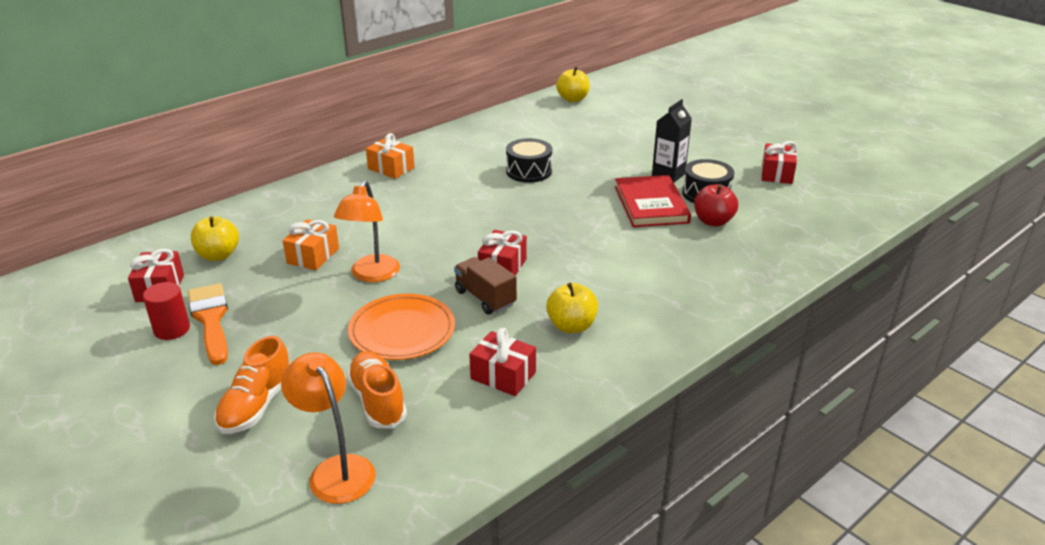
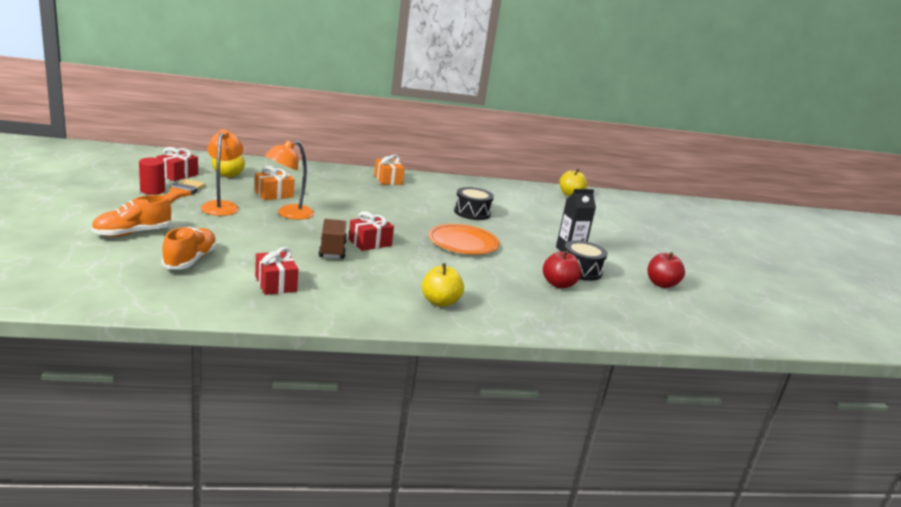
camera: 30 degrees right, 10 degrees down
orange lamp [281,352,376,504] -> orange lamp moved to [201,129,243,216]
orange plate [348,294,455,360] -> orange plate moved to [428,224,500,254]
yellow apple [546,283,598,333] -> yellow apple moved to [422,263,464,307]
red book [615,175,691,227] -> none
red gift [762,141,797,184] -> red apple [648,252,685,288]

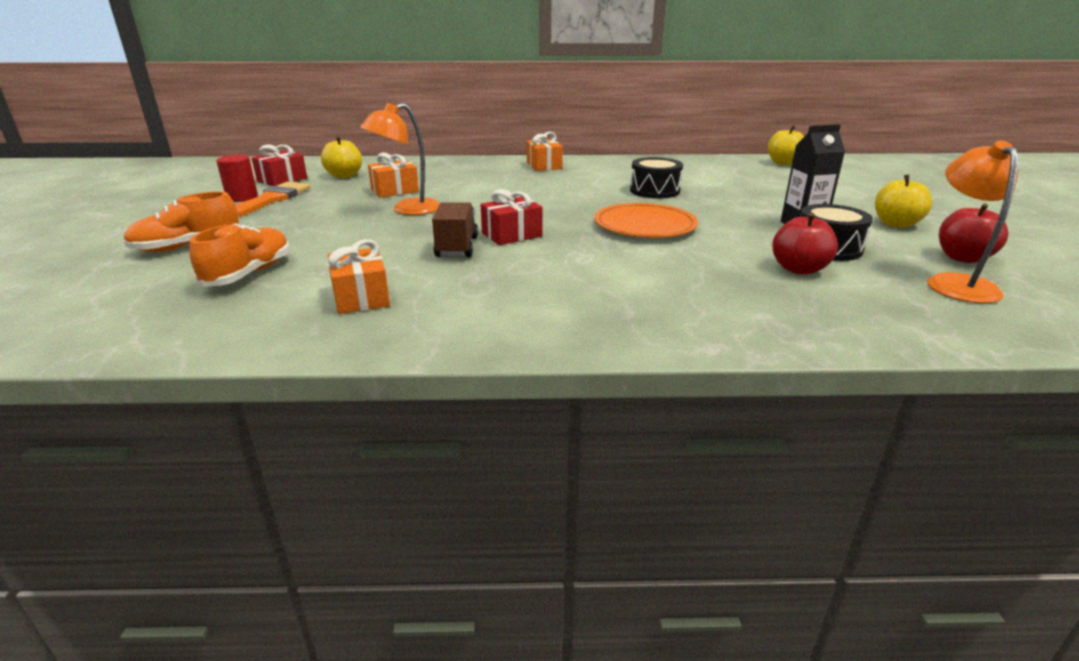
camera: 10 degrees right, 5 degrees up
orange lamp [201,129,243,216] -> orange lamp moved to [927,140,1018,303]
red gift [255,247,298,295] -> orange gift [327,240,390,314]
yellow apple [422,263,464,307] -> yellow apple moved to [875,175,932,228]

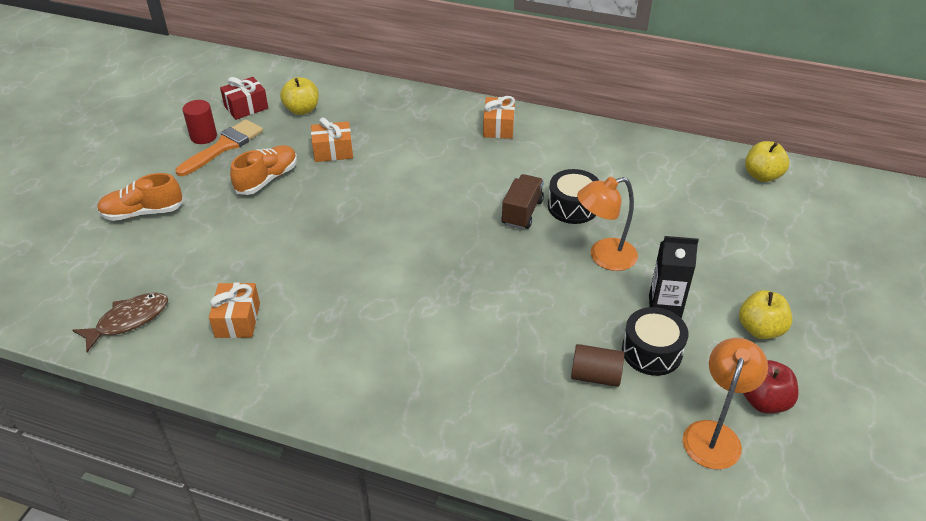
camera: 20 degrees right, 15 degrees up
orange shoe [189,223,290,287] -> orange shoe moved to [230,145,297,195]
orange lamp [360,103,440,215] -> orange lamp moved to [577,177,638,271]
brown truck [432,202,478,257] -> brown truck moved to [501,174,544,229]
red gift [481,189,543,245] -> none
orange plate [594,203,698,238] -> none
red apple [772,213,838,274] -> brown cylinder [571,344,624,387]
none -> brown fish [73,292,168,352]

